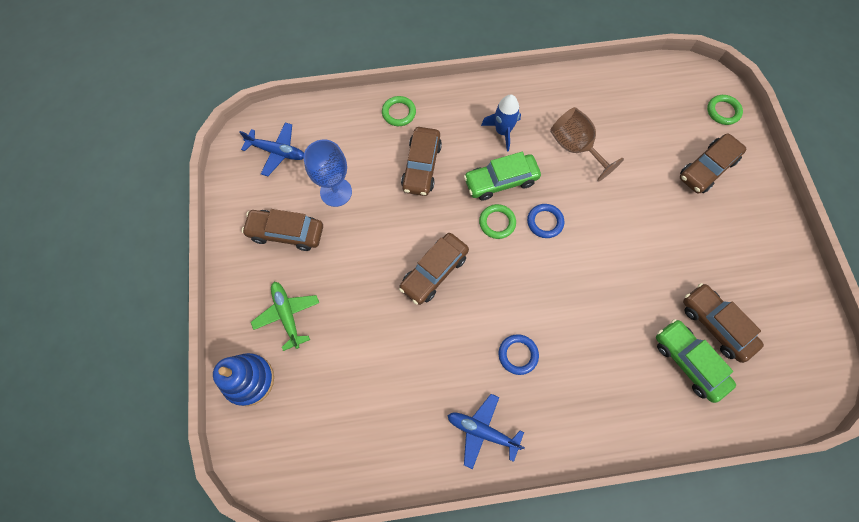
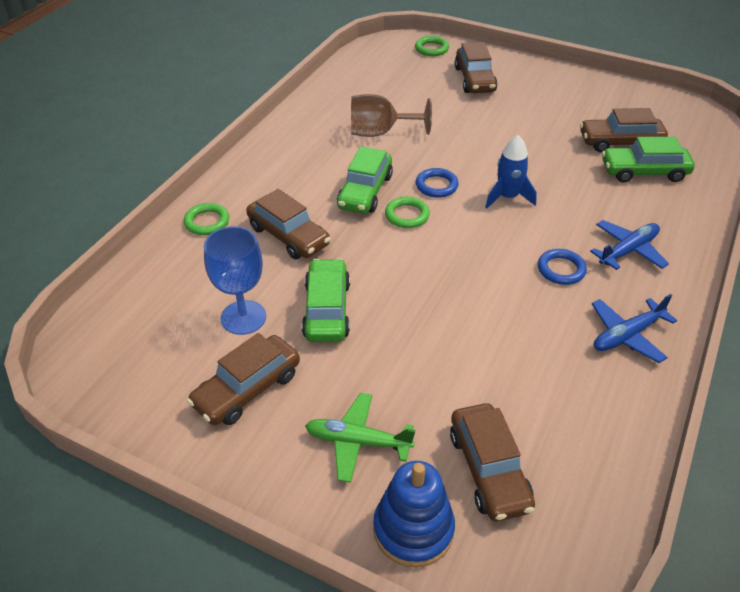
camera: 55 degrees left, 25 degrees down
blue plane [239,123,304,176] -> blue plane moved to [590,220,669,270]
brown car [399,233,469,305] -> brown car moved to [450,403,535,521]
blue rocket [481,94,521,152] -> blue rocket moved to [485,135,537,208]
none -> green car [302,258,350,342]

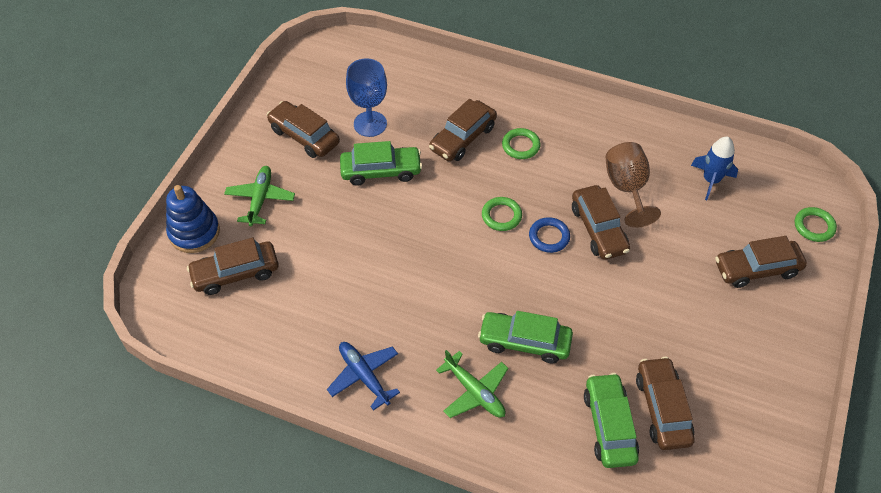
camera: 85 degrees right, 10 degrees up
green ring [184,203,229,235] -> green ring moved to [502,128,541,159]
green car [337,146,393,214] -> green car moved to [478,311,573,363]
blue rocket [485,135,537,208] -> blue rocket moved to [691,137,738,200]
blue ring [538,249,587,285] -> none
blue plane [590,220,669,270] -> green plane [436,350,508,418]
none -> brown car [572,185,630,259]

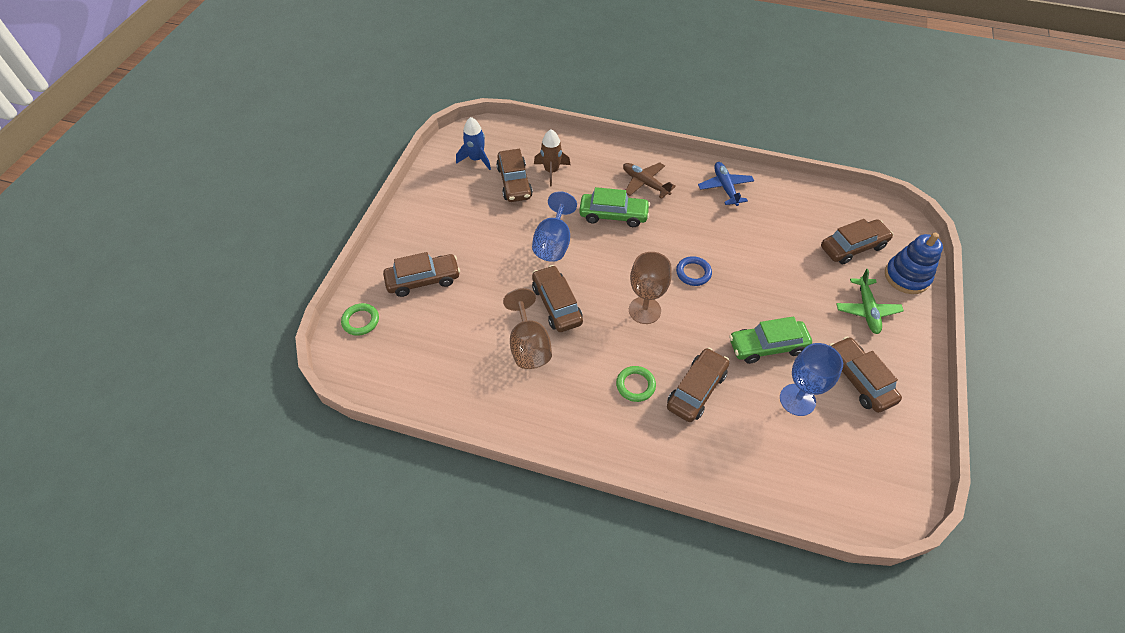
camera: 175 degrees right, 0 degrees up
brown car [267,101,340,158] -> brown car turned 150 degrees counterclockwise [829,336,902,413]
blue plane [327,342,400,411] -> blue plane turned 150 degrees counterclockwise [698,162,754,206]
green plane [436,350,508,418] -> brown plane [623,162,676,199]
green ring [482,197,522,231] -> brown goblet [629,252,672,324]
blue ring [529,217,570,253] -> blue ring moved to [676,256,712,286]
green car [584,373,639,468] -> brown rocket [534,129,570,187]
blue rocket [691,137,738,200] -> blue rocket moved to [456,117,491,170]
none -> blue goblet [532,191,577,262]

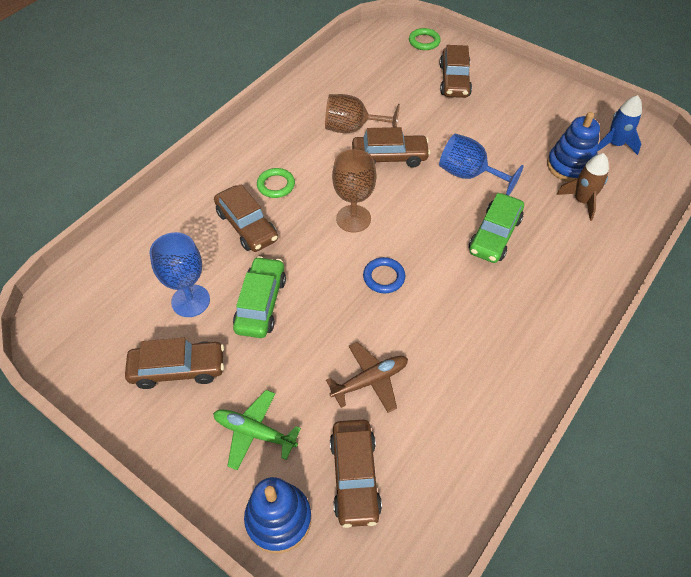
camera: 110 degrees right, 0 degrees up
brown car [496,149,533,202] -> blue stacking toy [547,112,600,182]
brown plane [623,162,676,199] -> brown plane moved to [326,342,408,413]
blue plane [698,162,754,206] -> none

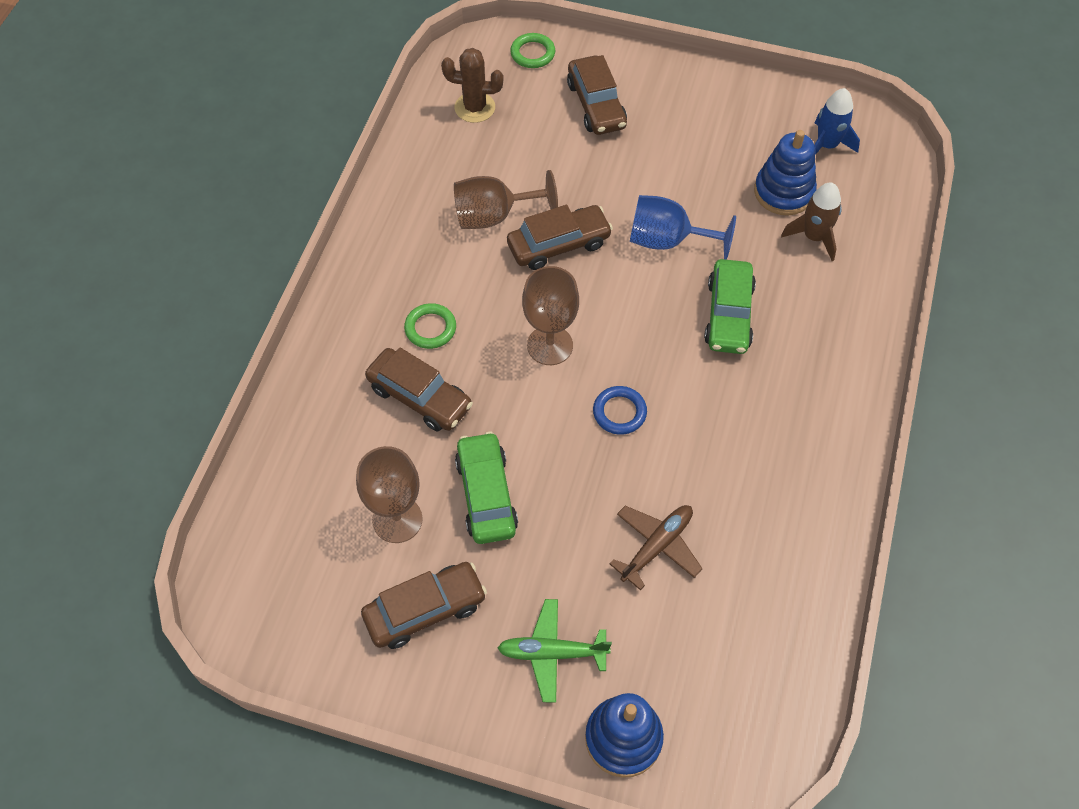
camera: 20 degrees left, 5 degrees up
blue goblet [149,232,210,317] -> brown goblet [356,446,423,543]
brown car [330,420,382,528] -> none
none -> brown cactus [441,48,504,123]

